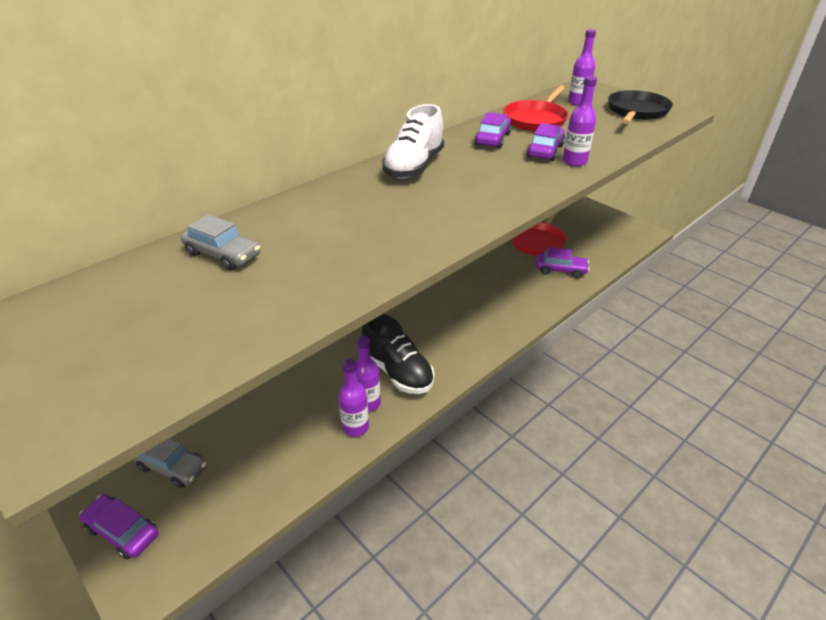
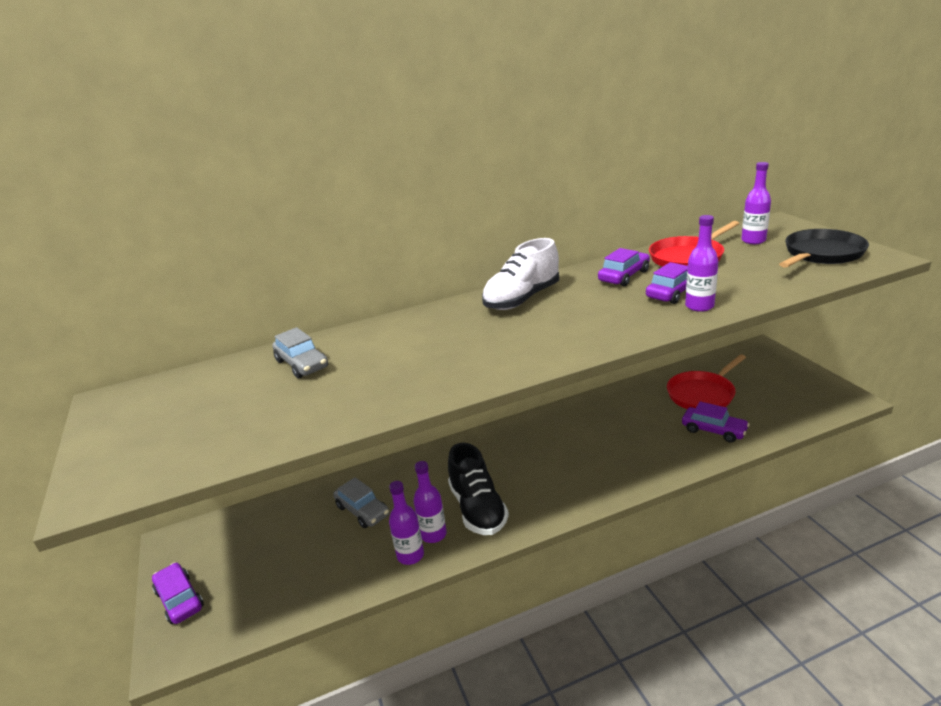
camera: 25 degrees right, 10 degrees down
grey car [133,438,207,488] -> grey car moved to [333,477,389,528]

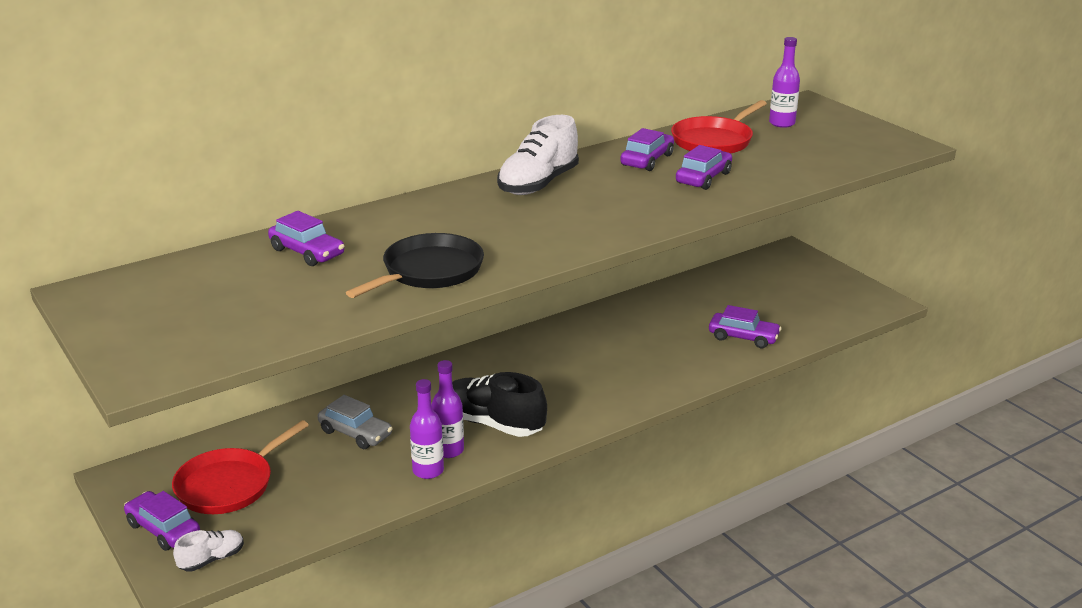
camera: 15 degrees left, 0 degrees up
grey car [272,327,328,379] -> purple car [268,211,344,266]
black shoe [448,443,509,535] -> black shoe turned 150 degrees clockwise [452,372,547,437]
red pan [667,354,746,409] -> red pan moved to [172,420,309,514]
purple bottle [685,215,719,312] -> none
black pan [779,229,869,268] -> black pan moved to [346,233,484,298]
none -> white shoe [173,530,244,572]

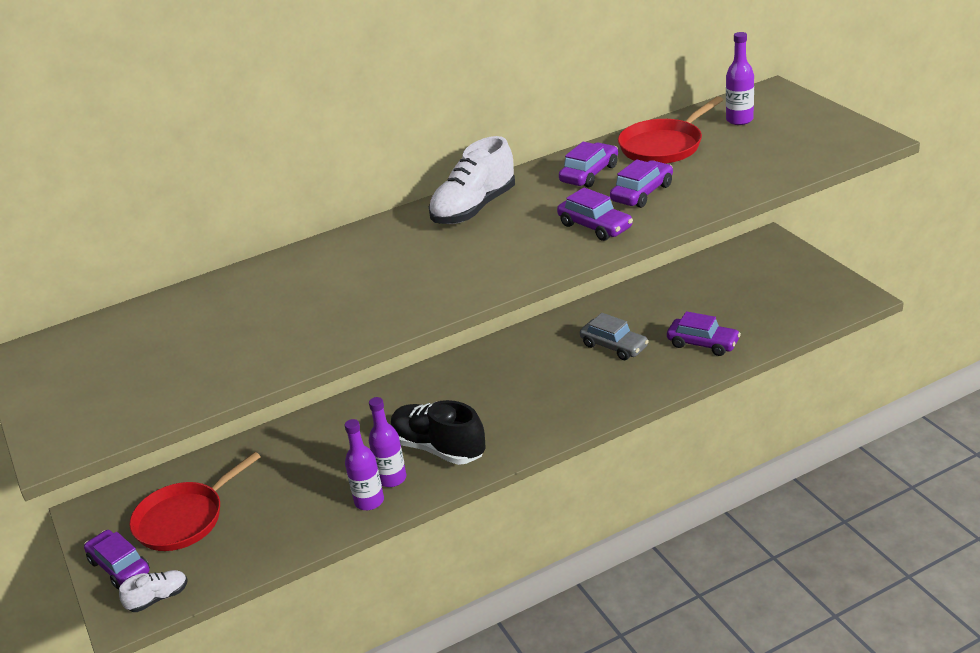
camera: 10 degrees right, 5 degrees up
purple car [268,211,344,266] -> purple car moved to [557,187,633,241]
grey car [318,395,393,449] -> grey car moved to [580,313,649,360]
black pan [346,233,484,298] -> none

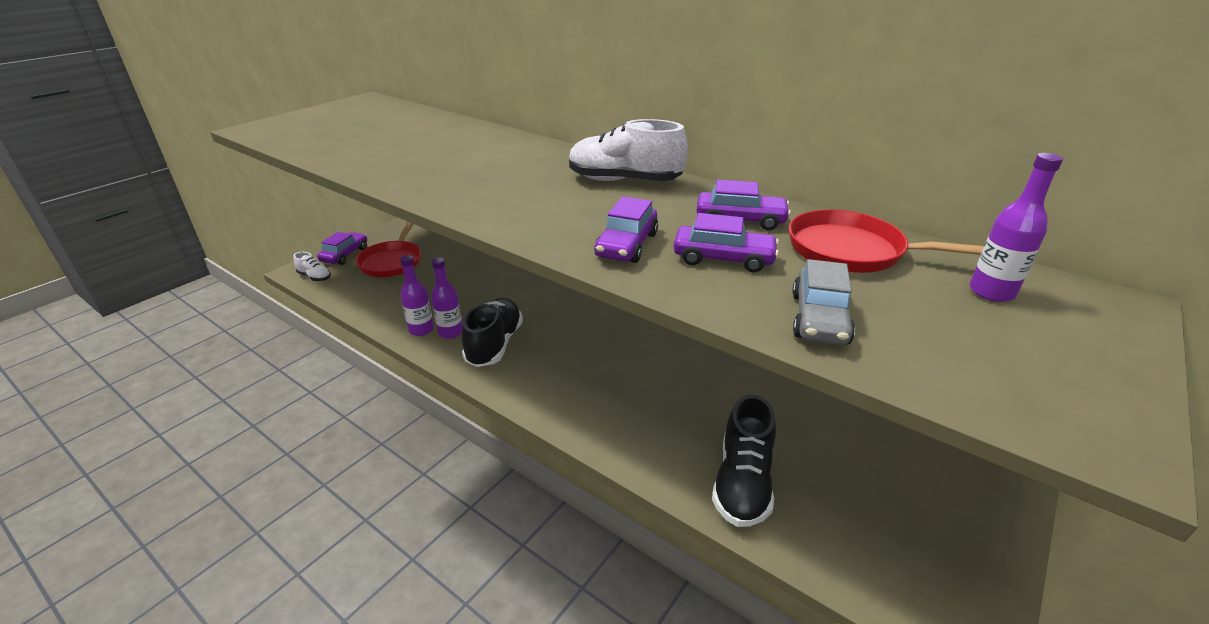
camera: 60 degrees right, 0 degrees up
red pan [129,452,261,551] -> red pan turned 105 degrees counterclockwise [356,222,421,277]
grey car [580,313,649,360] -> grey car moved to [792,259,855,345]
purple car [667,311,741,356] -> black shoe [712,395,776,527]

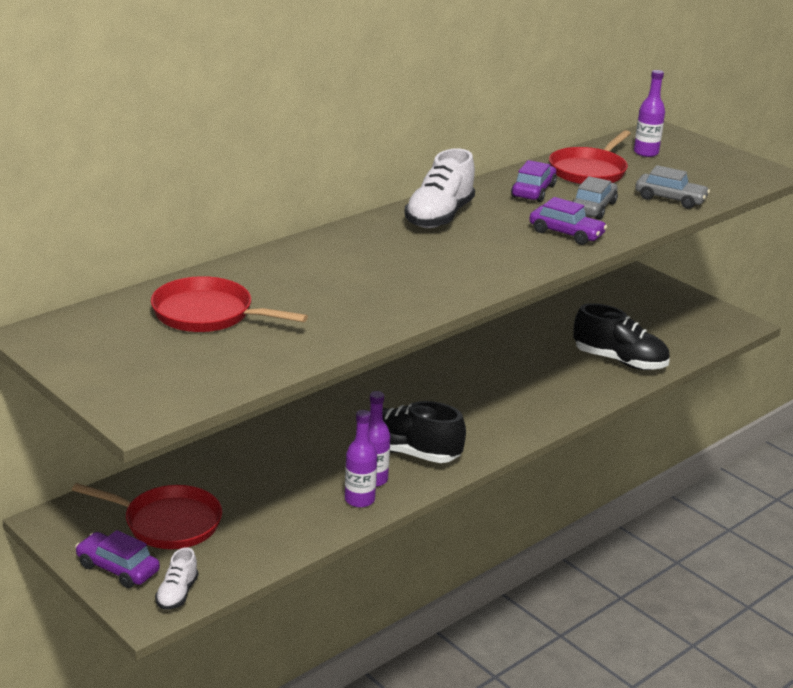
camera: 80 degrees left, 5 degrees down
white shoe [293,252,331,281] -> white shoe turned 150 degrees clockwise [155,547,198,610]
purple car [674,213,779,272] -> grey car [572,176,618,220]
none -> red pan [151,276,308,332]

